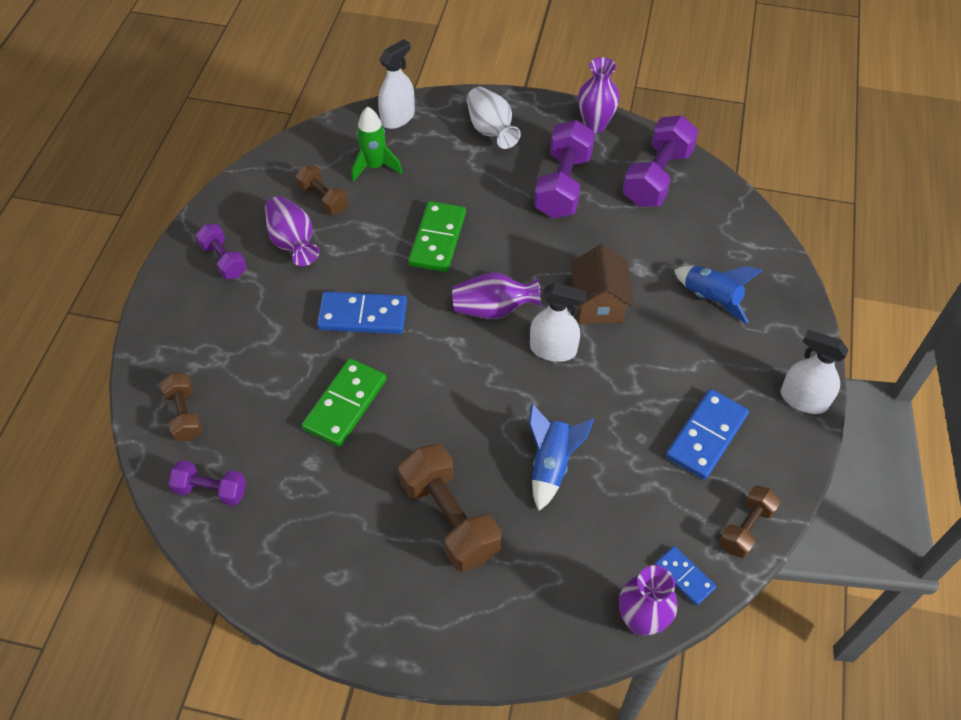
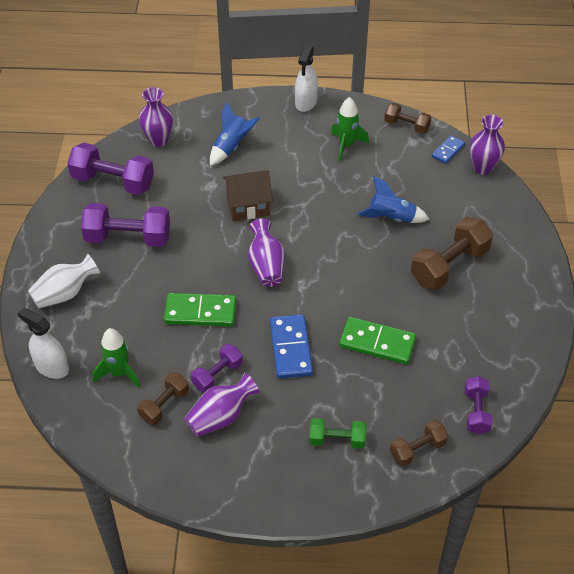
camera: 100 degrees left, 5 degrees down
purple dumbbell [195,224,247,279] -> purple dumbbell moved to [191,344,243,393]
white spray bottle [530,283,587,362] -> none
purple vase [578,57,620,133] -> purple vase moved to [139,87,173,147]
blue domino [665,389,749,480] -> green rocket [331,97,369,161]
none -> green dumbbell [309,418,366,449]

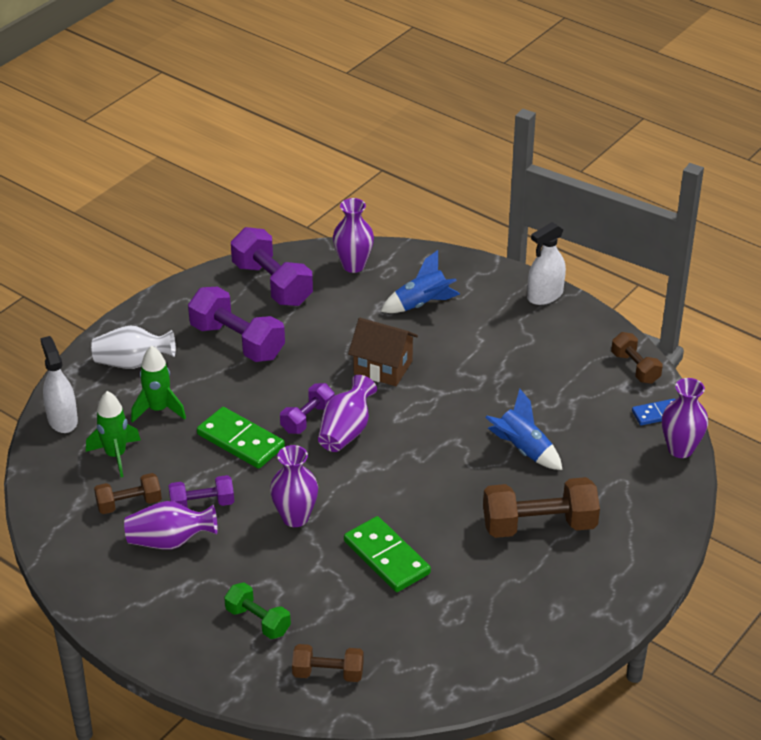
camera: 35 degrees right, 10 degrees down
blue domino [270,314,313,379] -> purple vase [270,445,318,527]
green rocket [331,97,369,161] -> green rocket moved to [131,346,186,423]
purple dumbbell [464,376,493,434] -> purple dumbbell moved to [280,383,334,434]

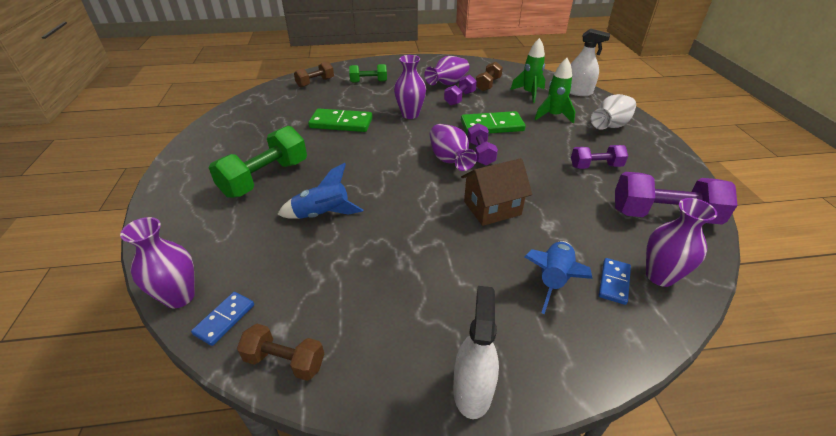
camera: 135 degrees right, 0 degrees up
purple dumbbell [188,287,285,362] -> purple dumbbell [571,145,628,169], size x0.58
brown dumbbell [483,477,600,538] -> green dumbbell [209,126,307,198]
none -> blue domino [599,258,631,305]

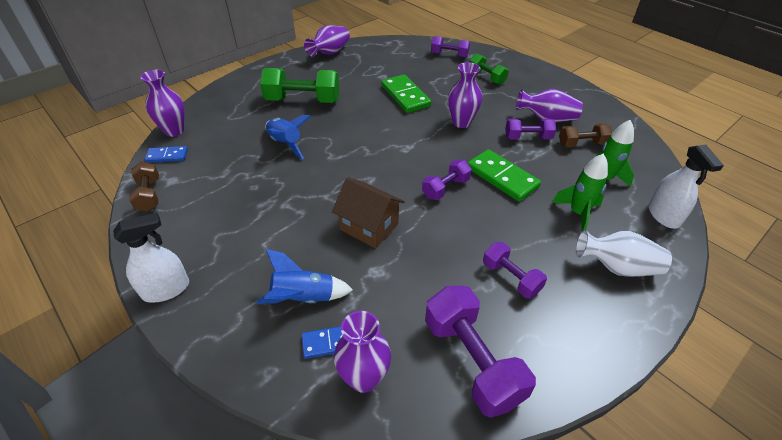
camera: 55 degrees right, 5 degrees up
brown dumbbell [294,61,334,87] -> purple dumbbell [431,36,470,58]
purple vase [430,124,477,171] -> purple vase moved to [304,25,350,57]

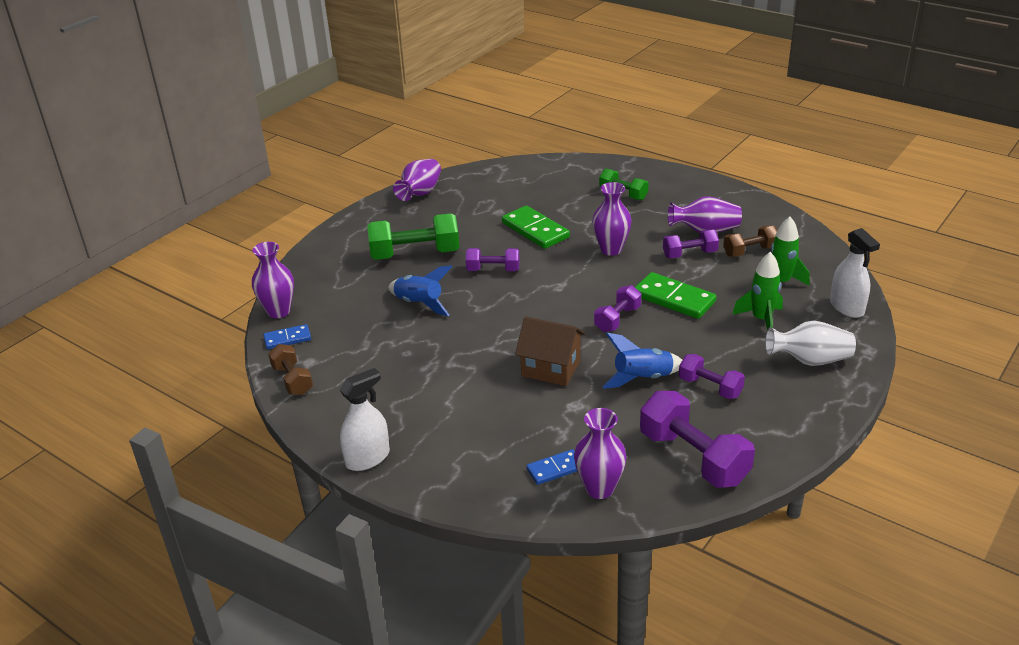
camera: 10 degrees left, 10 degrees down
blue rocket [257,249,353,304] -> blue rocket moved to [603,333,682,389]
purple dumbbell [431,36,470,58] -> purple dumbbell moved to [466,248,520,271]

